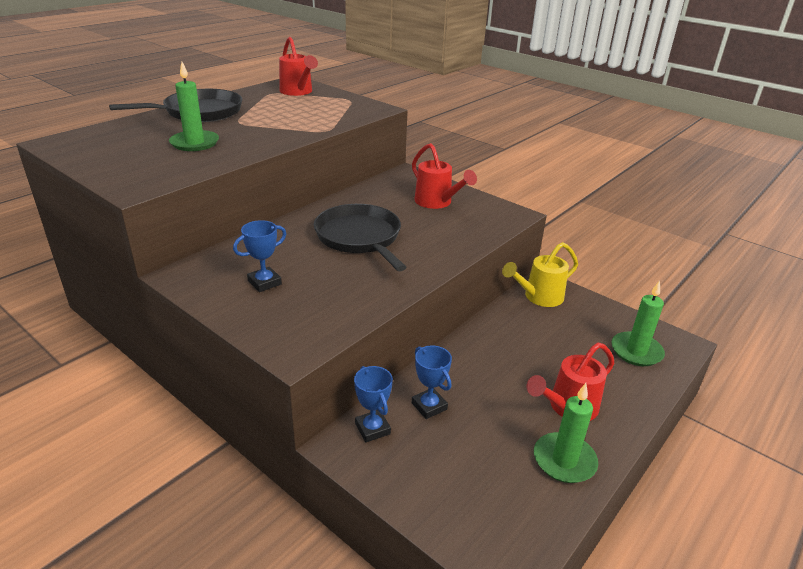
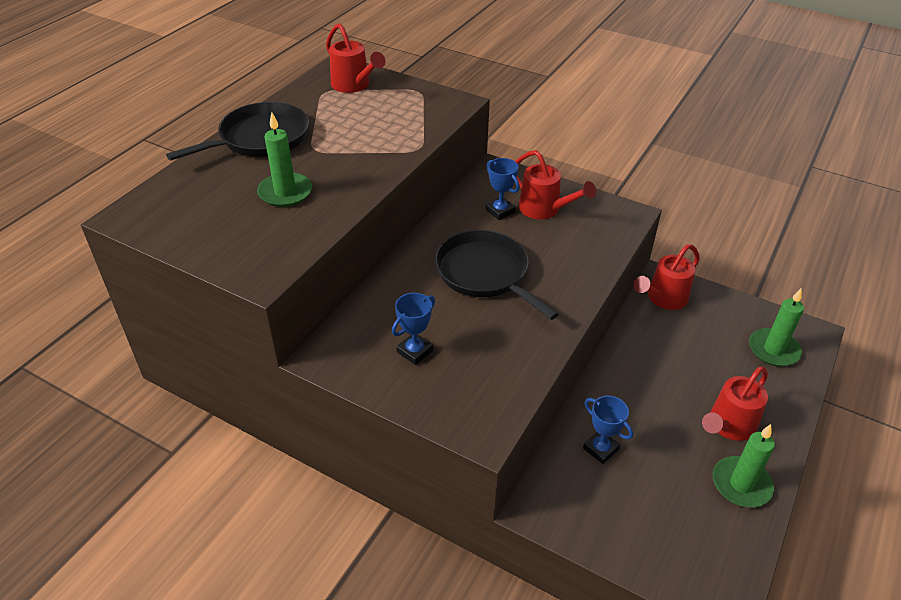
camera: 10 degrees left, 10 degrees up
blue trophy [354,366,393,442] -> blue trophy moved to [485,158,519,220]
yellow watering can [502,242,578,307] -> red watering can [634,244,700,310]

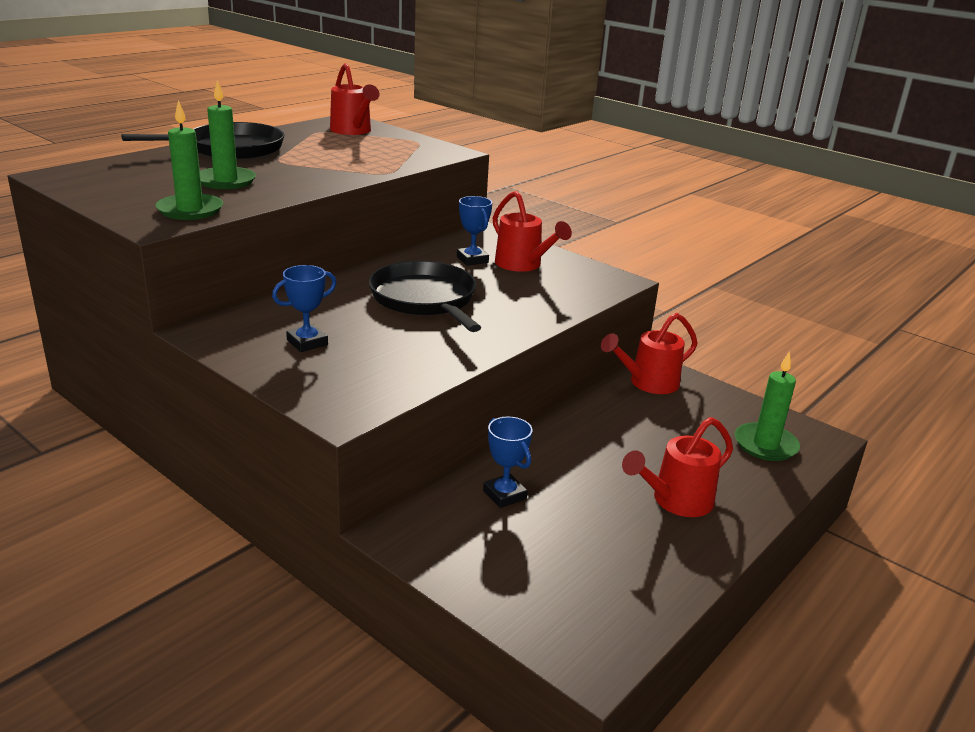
camera: 10 degrees right, 15 degrees down
green candle [713,424,775,507] -> green candle moved to [155,100,223,220]

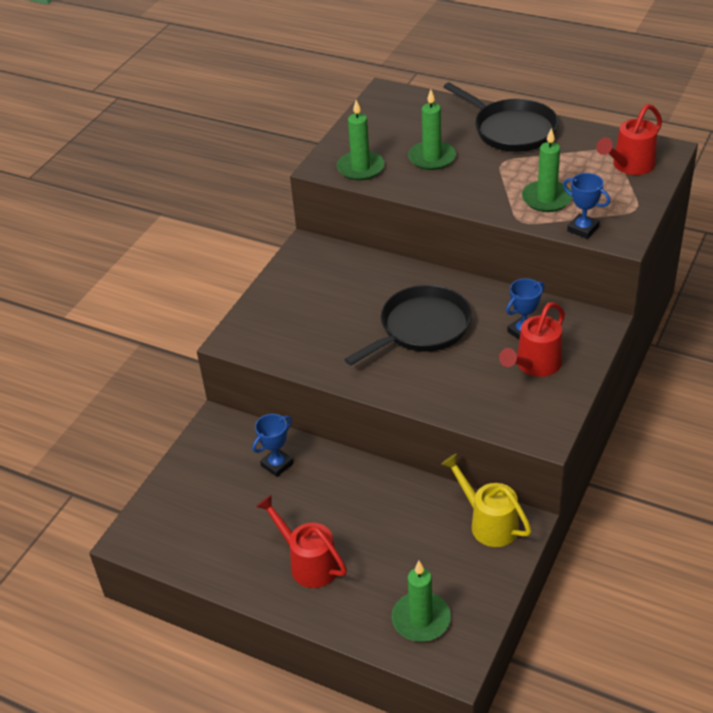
camera: 80 degrees right, 15 degrees up
blue trophy [272,265,337,352] -> blue trophy moved to [563,173,610,239]
red watering can [601,313,698,394] -> yellow watering can [441,454,532,547]
none -> green candle [522,128,572,212]

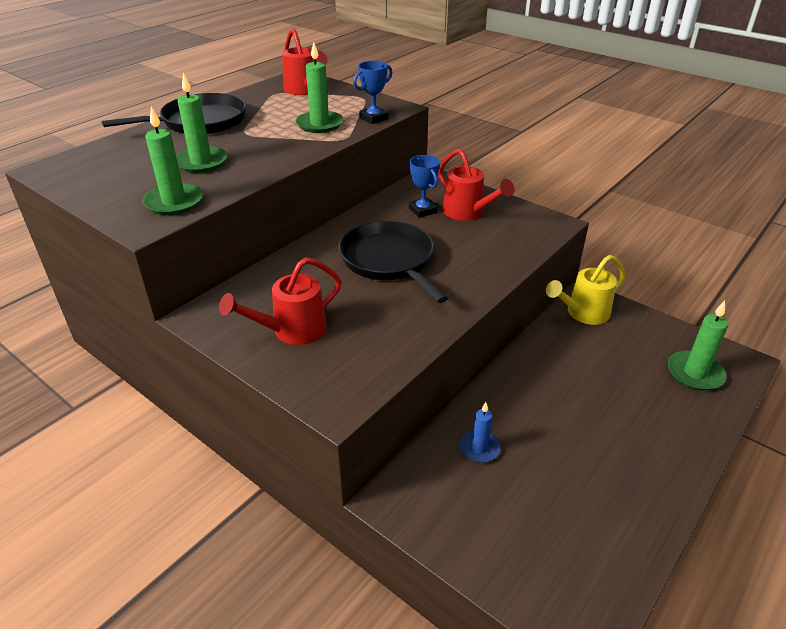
camera: 80 degrees left, 5 degrees down
blue trophy [252,414,293,477] -> blue candle [460,402,501,463]
red watering can [256,495,347,588] -> red watering can moved to [219,257,341,345]

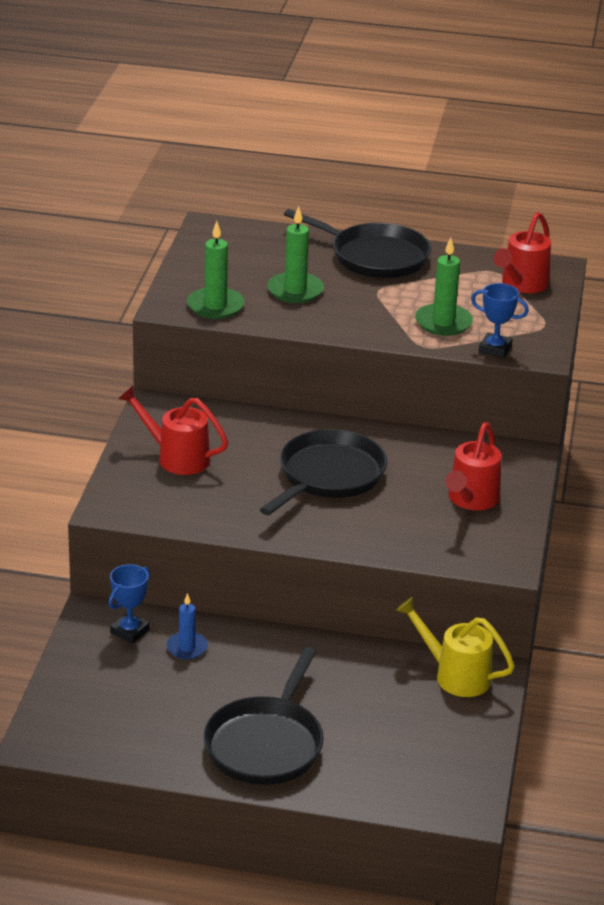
camera: 60 degrees right, 5 degrees down
blue trophy [409,155,440,218] -> blue trophy moved to [108,564,150,644]
green candle [668,301,728,391] -> none
none -> black pan [203,647,324,785]

